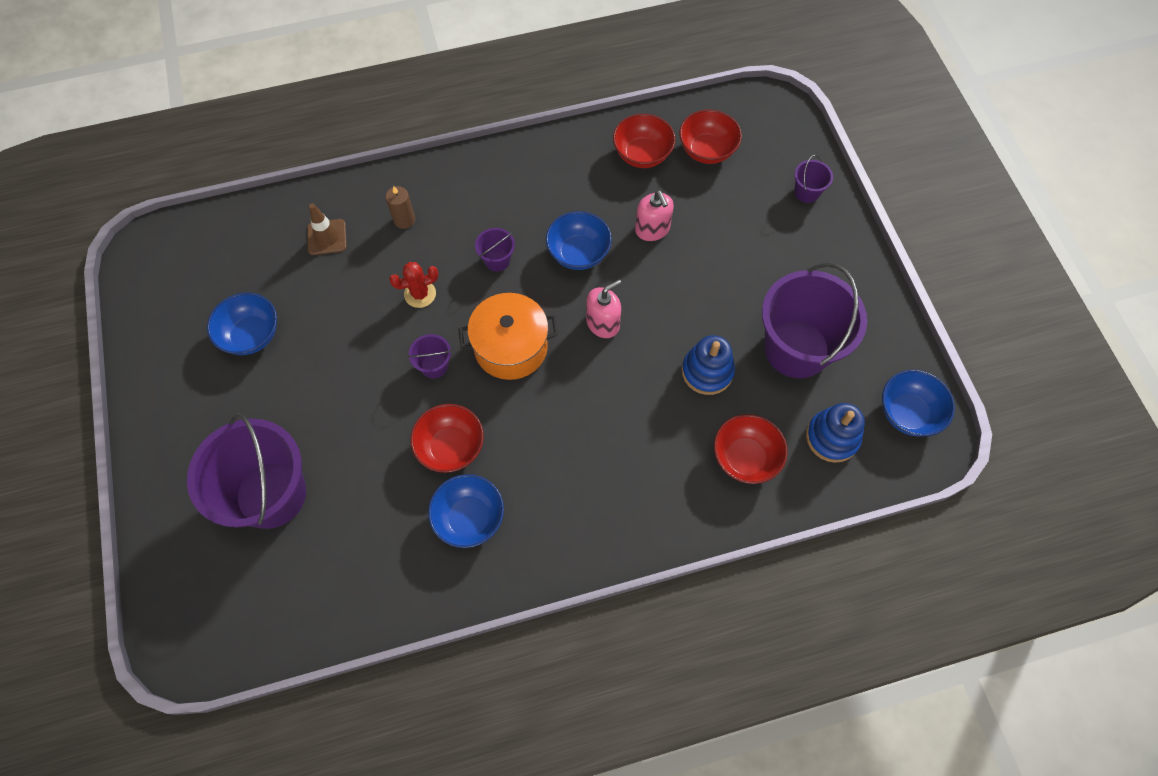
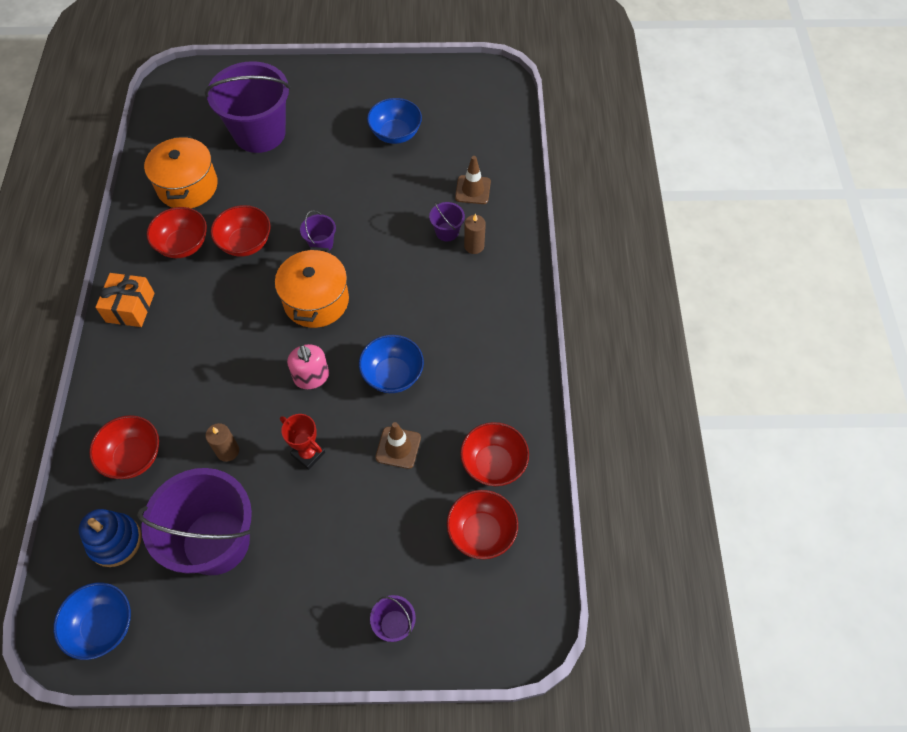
camera: 105 degrees right, 5 degrees down
red cactus [389,262,439,308] -> none
blue bowl [428,474,504,548] -> red bowl [146,207,207,258]
purple bucket [475,228,515,272] -> purple bucket moved to [429,202,465,241]
pink soap dispenser [635,190,674,241] -> brown traffic cone [375,422,421,469]
blue stacking toy [682,335,735,395] -> brown candle [205,423,239,462]
none -> orange gift [95,273,155,327]
none -> orange pot [144,136,218,208]
none -> red trophy [280,414,325,470]

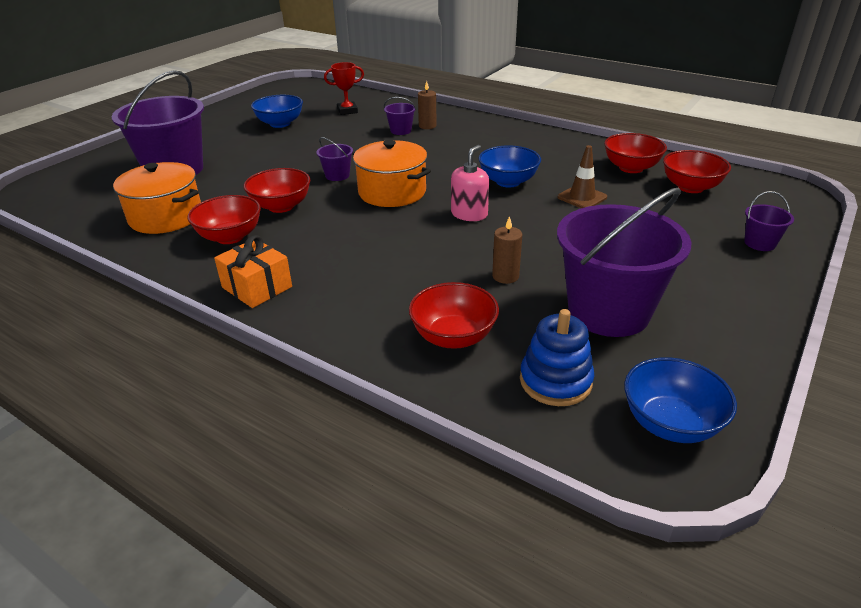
camera: 55 degrees left, 25 degrees down
red trophy [280,414,325,470] -> red trophy moved to [324,62,364,115]
pink soap dispenser [287,344,329,389] -> pink soap dispenser turned 75 degrees counterclockwise [451,145,489,221]
brown traffic cone [455,156,491,204] -> none

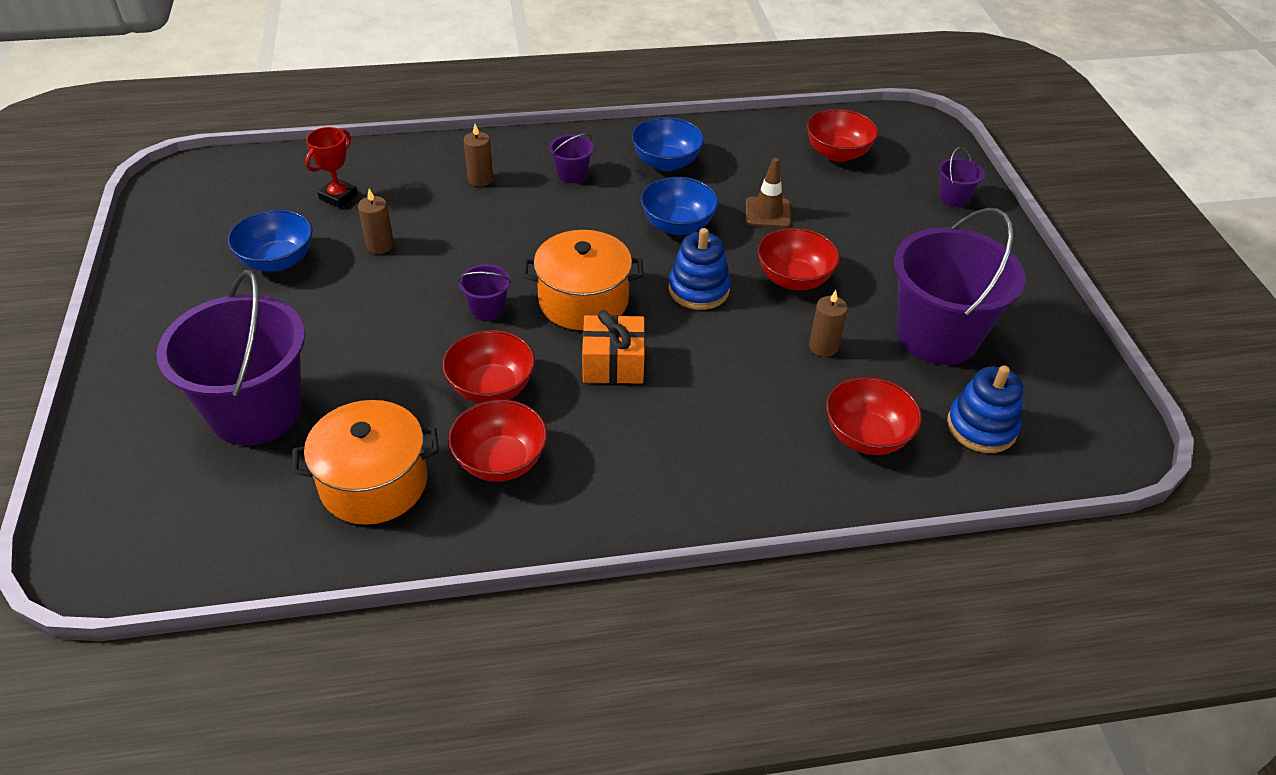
camera: 45 degrees left, 10 degrees up
orange gift [214,235,292,308] -> orange gift moved to [582,310,645,384]
purple bucket [384,97,416,135] -> purple bucket moved to [549,133,594,183]
pink soap dispenser [451,145,489,221] -> blue stacking toy [668,228,731,310]
red bowl [604,133,667,173] -> red bowl moved to [757,228,840,290]
blue bowl [624,357,737,443] -> blue bowl moved to [632,117,704,171]
none -> brown candle [358,189,394,254]

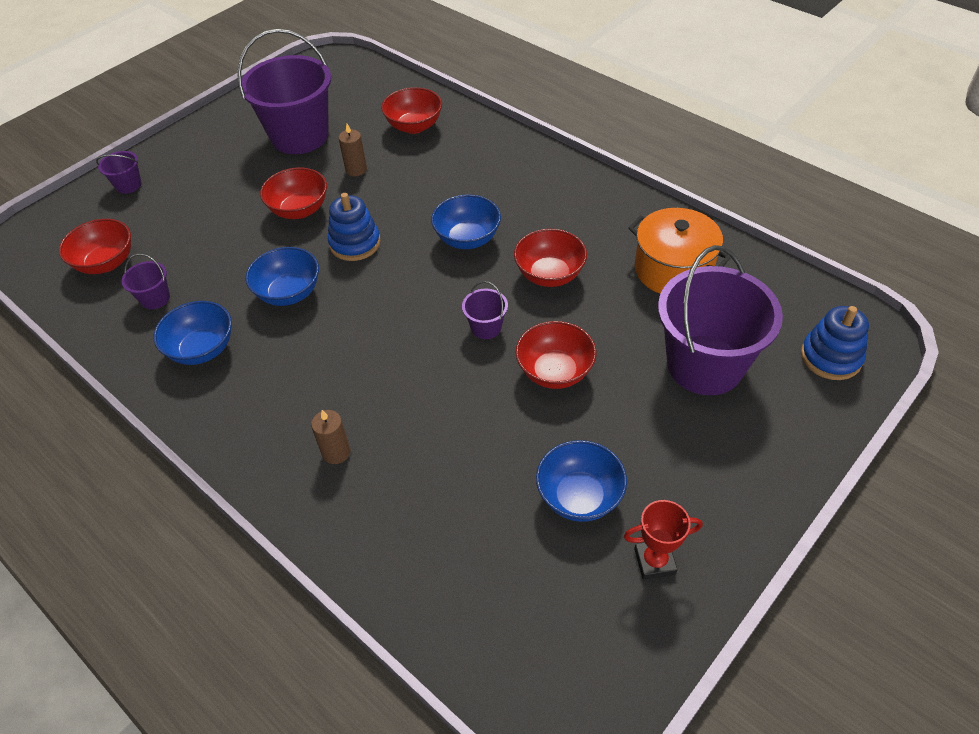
camera: 125 degrees left, 5 degrees up
red trophy [305,127,358,208] -> red trophy moved to [624,500,703,580]
brown candle [358,189,394,254] -> none
red bowl [448,400,547,482] -> red bowl moved to [516,321,596,389]
orange pot [522,230,643,330] -> none
purple bucket [549,133,594,183] -> purple bucket moved to [122,254,170,309]
orange gift [582,310,645,384] -> blue bowl [431,194,501,249]
brown traffic cone [746,158,791,228] -> none
blue stacking toy [947,365,1023,453] -> blue stacking toy moved to [801,306,869,380]

